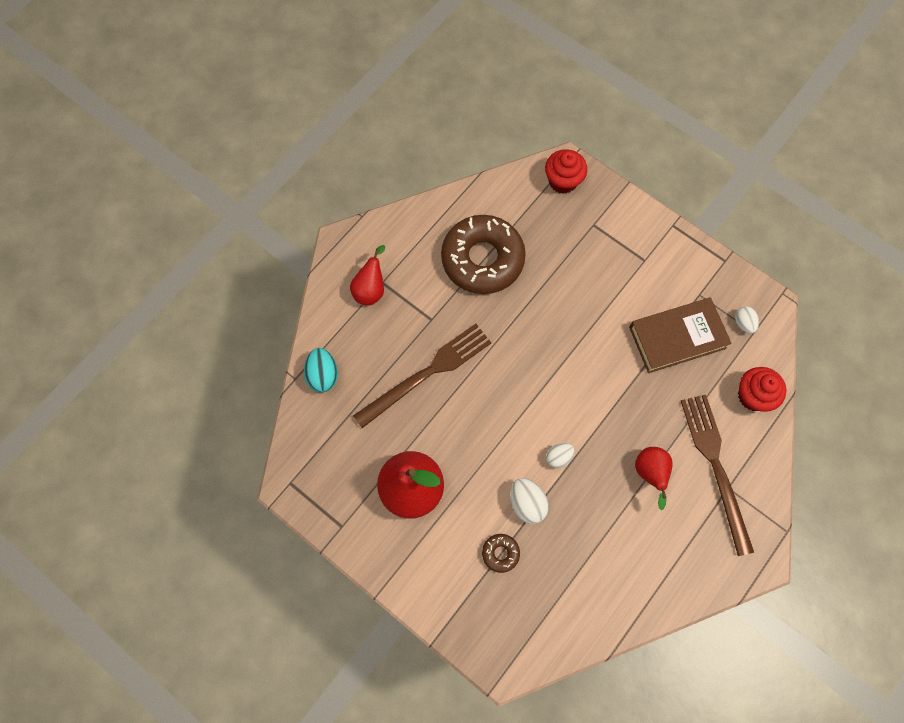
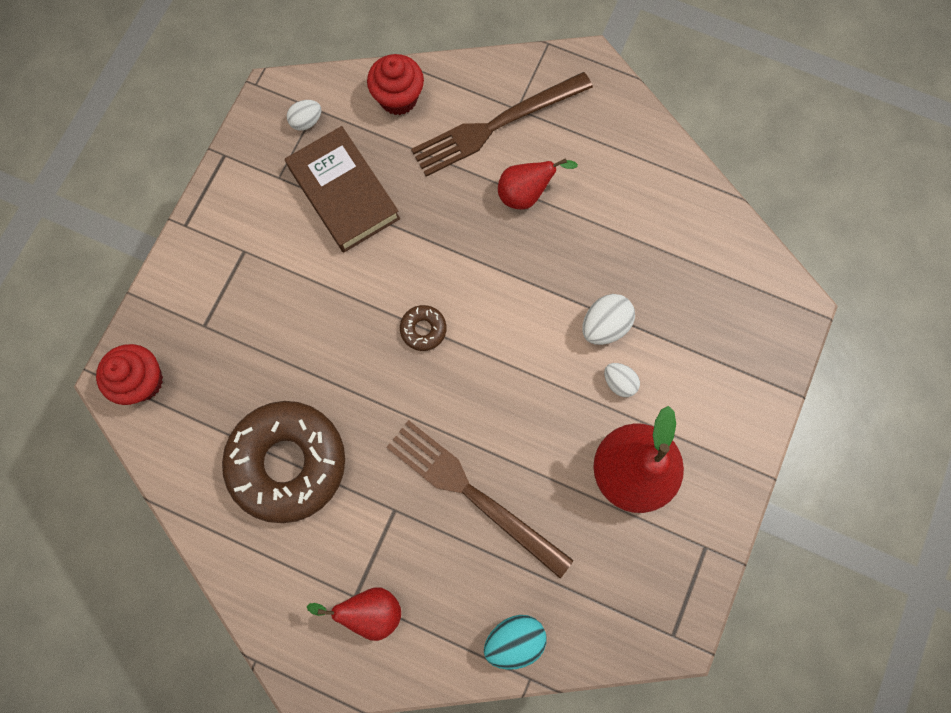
camera: 105 degrees left, 5 degrees up
brown donut [482,534,520,573] -> brown donut moved to [400,305,446,351]
white egg [546,443,574,468] -> white egg moved to [604,363,640,397]

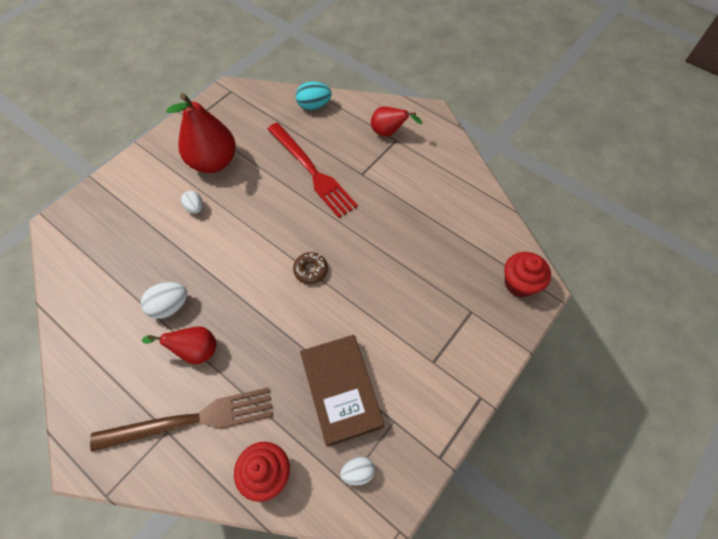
camera: 165 degrees left, 15 degrees down
brown donut [222,401,345,523] -> none
brown fork [386,420,574,578] -> red fork [268,123,358,218]
white egg [582,294,635,345] -> white egg moved to [141,282,187,319]

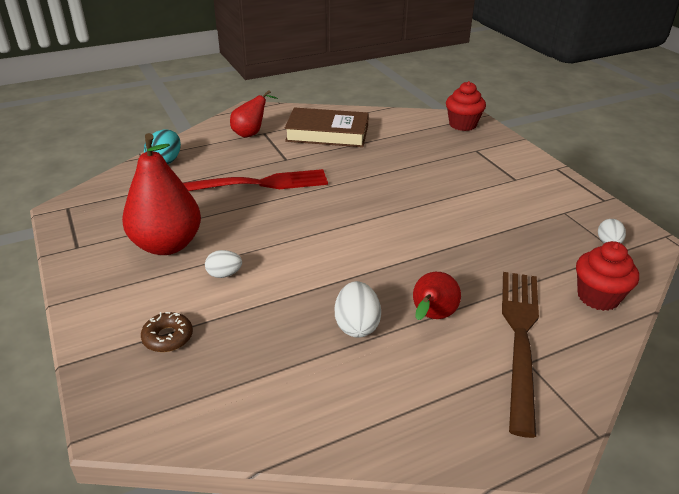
camera: 65 degrees left, 25 degrees down
brown donut [293,252,328,284] -> brown donut moved to [141,312,193,352]
brown book [300,335,384,447] -> brown book moved to [285,108,369,147]

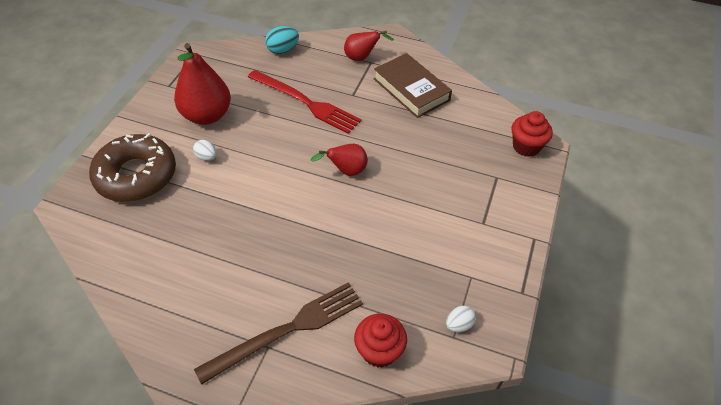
camera: 45 degrees right, 15 degrees up
brown donut [141,312,193,352] -> brown donut [89,133,176,202], size x2.46
white egg [335,281,381,338] -> none
red pear [413,272,461,320] -> red pear moved to [310,144,368,176]

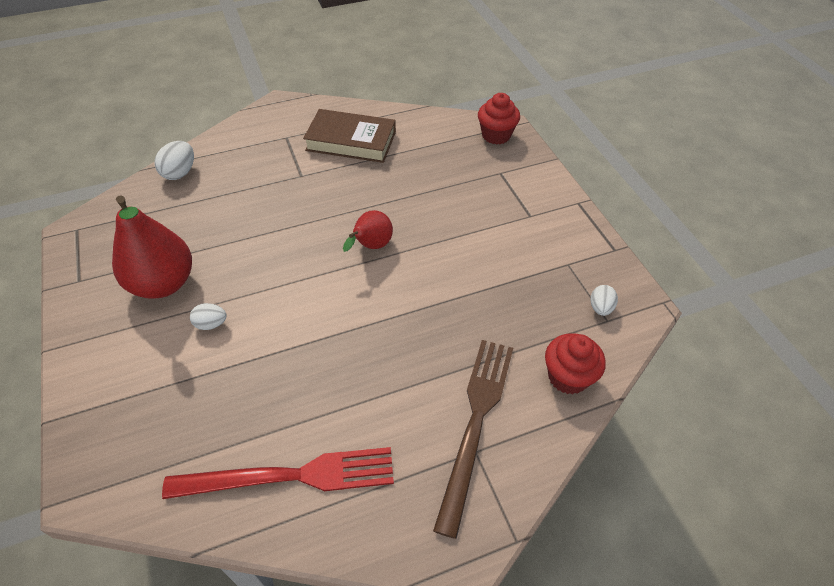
camera: 40 degrees left, 0 degrees up
brown donut [89,133,176,202] -> none
red fork [248,70,361,134] -> red fork moved to [162,447,394,499]
turquoise egg [265,26,299,54] -> white egg [154,141,194,180]
red pear [344,31,394,61] -> none

